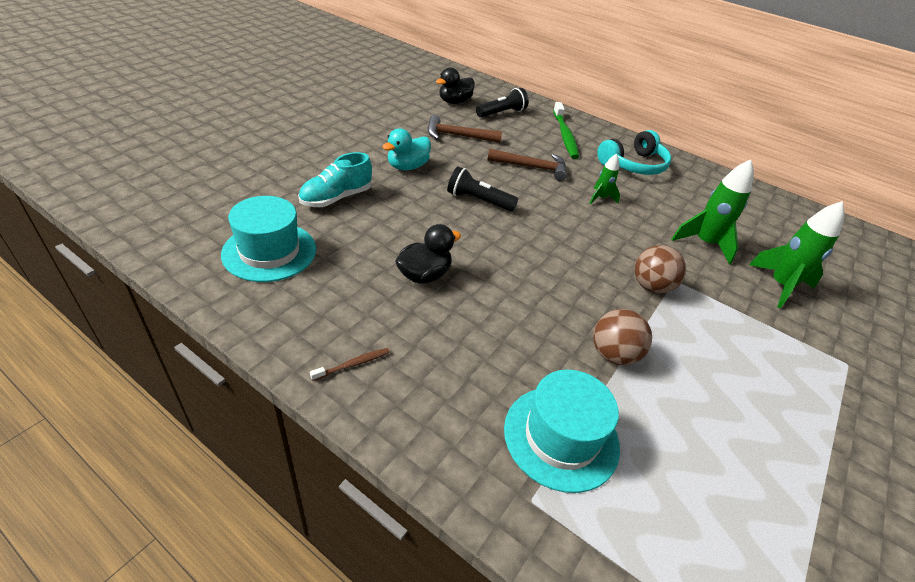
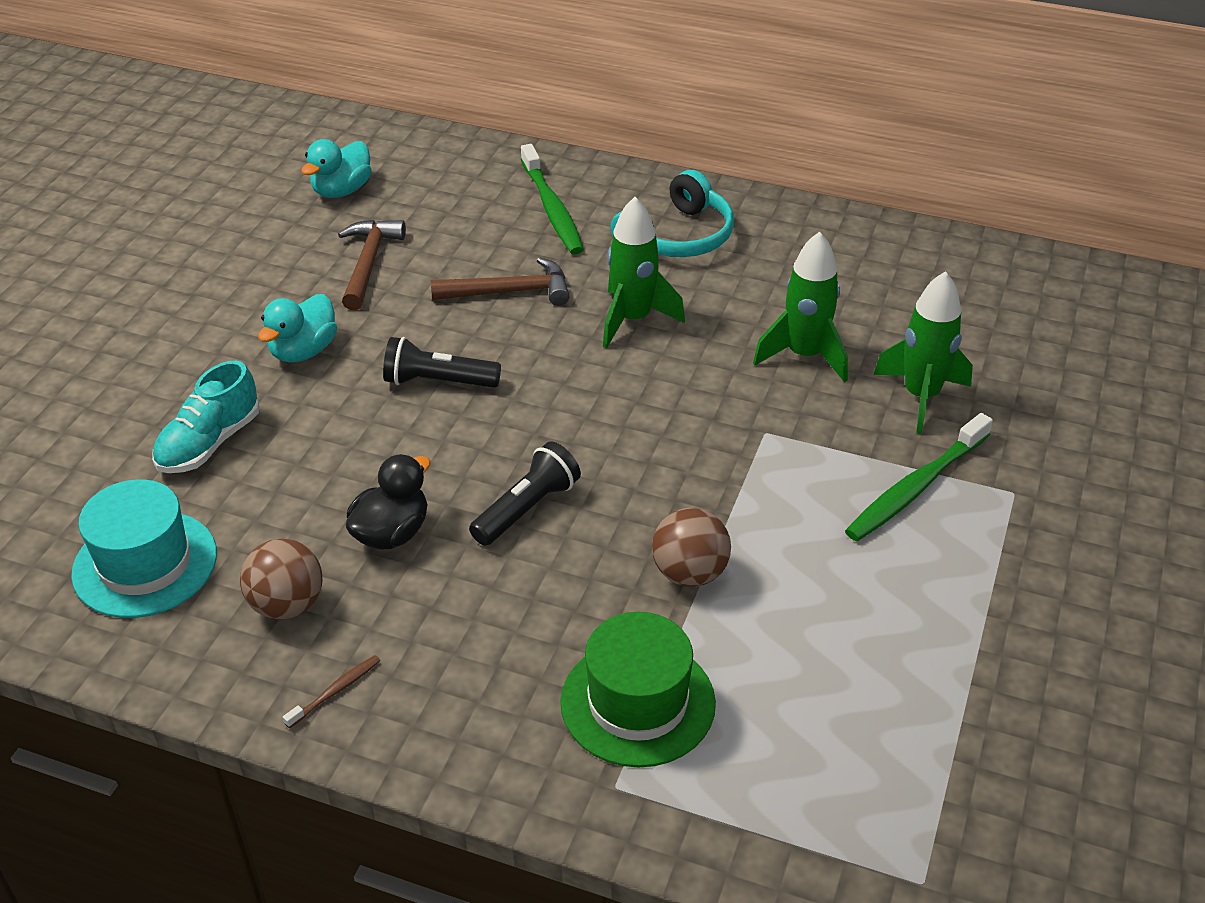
camera: 10 degrees left, 0 degrees up
brown hammer [427,115,502,143] -> brown hammer turned 105 degrees clockwise [338,220,406,310]
black duck [436,67,475,104] -> turquoise duck [301,139,372,198]
black flashlight [476,88,529,118] -> black flashlight moved to [469,441,581,546]
turquoise hat [504,369,620,493] -> green hat [560,612,716,768]
green rocket [589,154,620,204] -> green rocket [603,197,685,348], size x1.76
brown ball [634,245,686,294] -> brown ball moved to [240,538,322,620]
none -> green toothbrush [845,413,993,541]

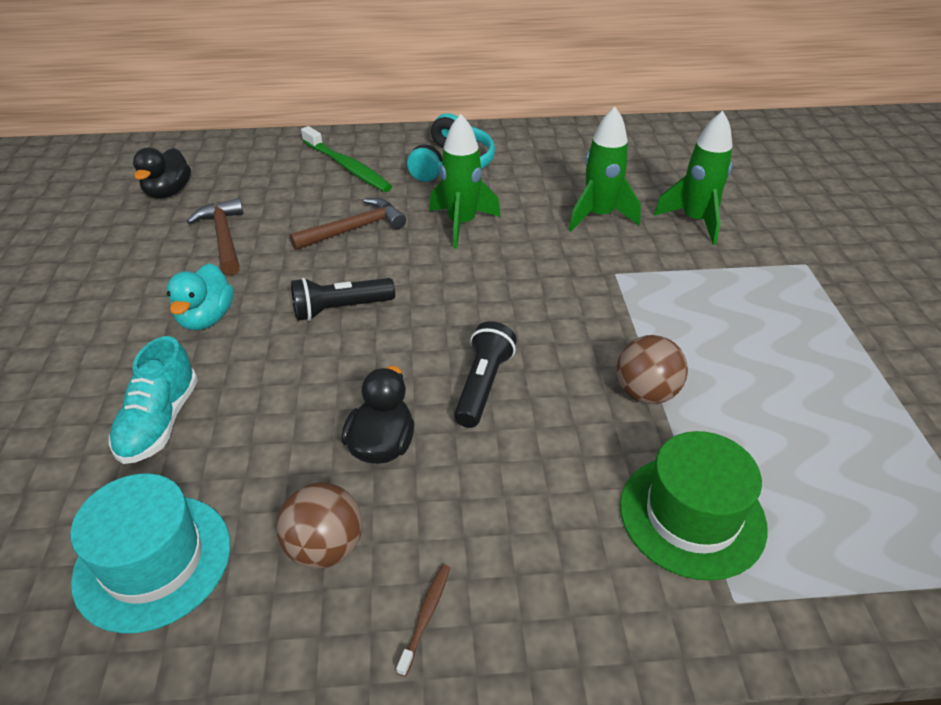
camera: 25 degrees left, 0 degrees up
turquoise duck [301,139,372,198] -> black duck [133,148,191,198]
green toothbrush [845,413,993,541] -> none

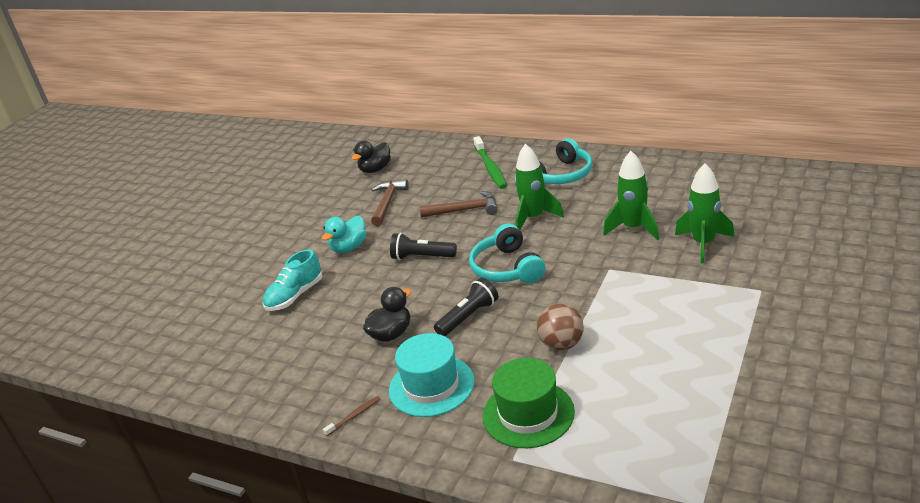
camera: 35 degrees right, 10 degrees down
turquoise hat [70,473,230,633] -> turquoise hat moved to [389,333,475,417]
brown ball [276,482,362,569] -> none
none -> turquoise headphones [469,224,545,283]

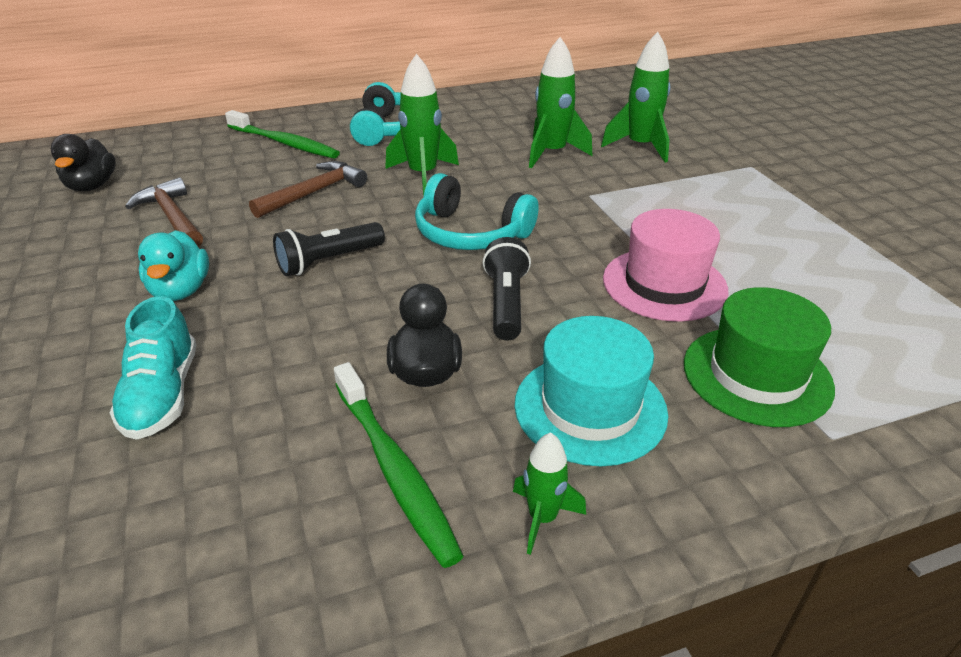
camera: 50 degrees left, 5 degrees up
brown toothbrush [323,396,380,436] -> green rocket [513,432,586,555]
brown ball [537,304,584,350] -> pink hat [603,209,728,322]
none -> green toothbrush [334,362,464,568]

